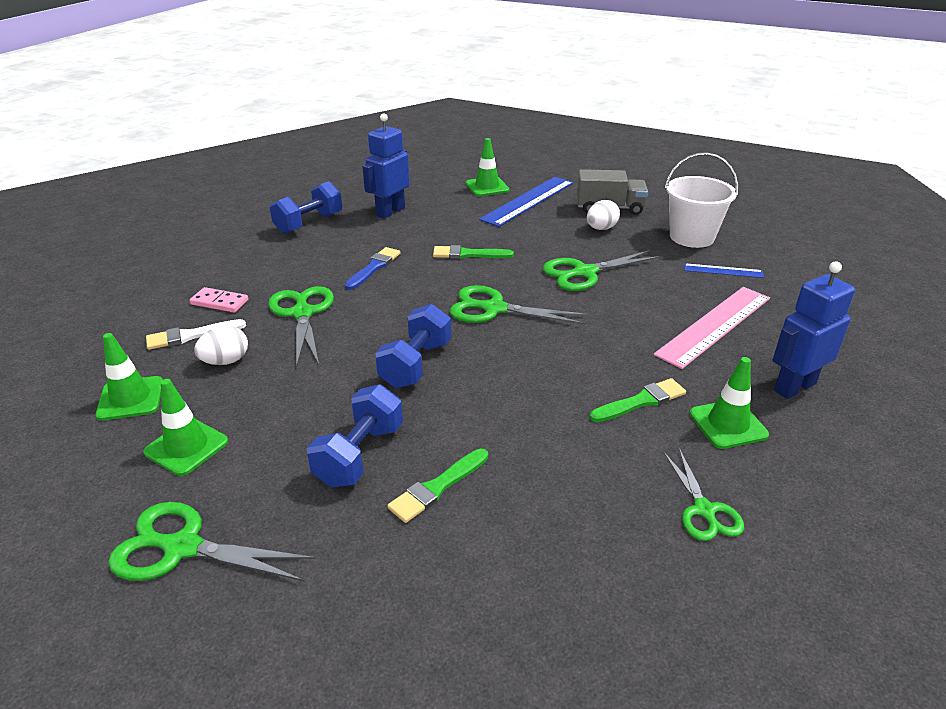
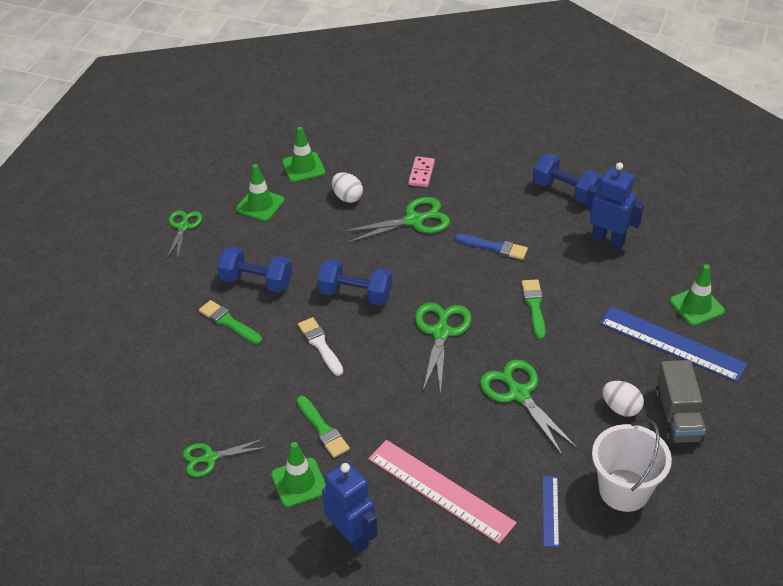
camera: 85 degrees right, 10 degrees up
green scissors [108,502,316,581] -> green scissors [167,210,202,260], size x0.65
white brush [146,319,246,350] -> white brush moved to [298,317,343,376]

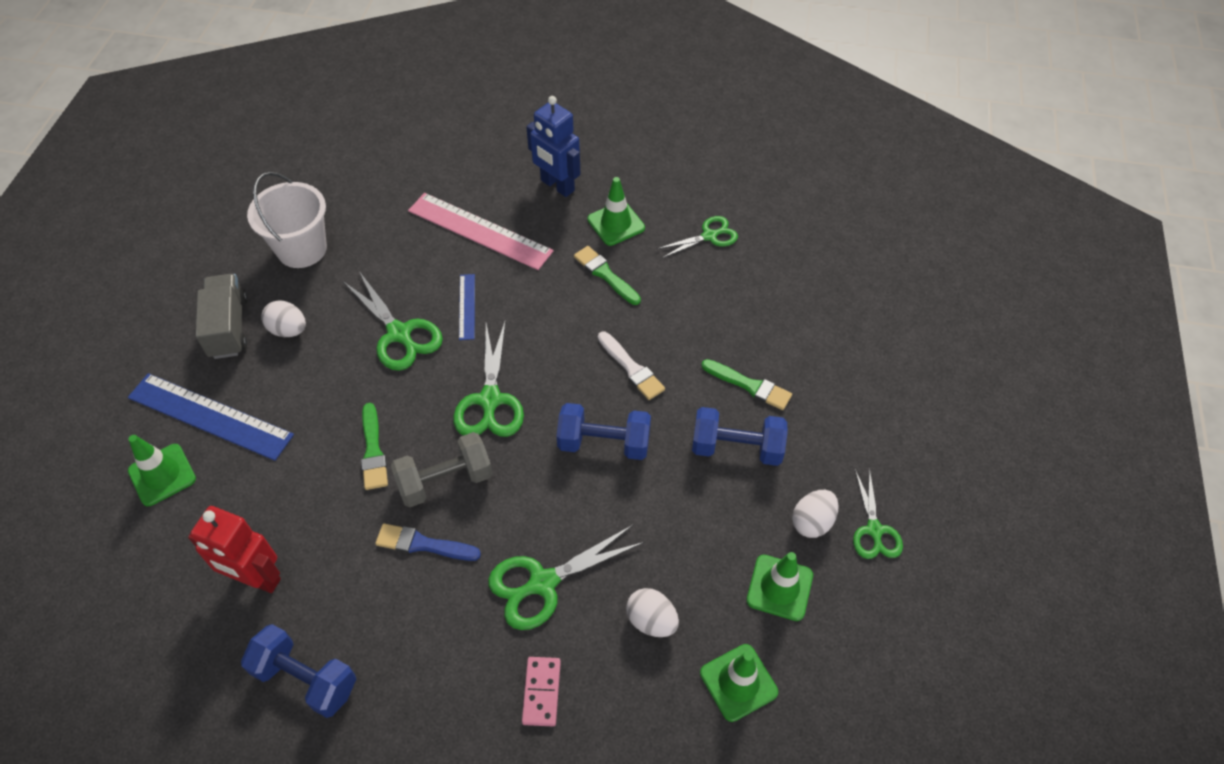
camera: 170 degrees right, 10 degrees up
blue ruler [543,476,559,547] -> blue ruler moved to [459,274,475,340]
blue robot [585,162,644,249] -> red robot [188,506,281,593]
none -> grey dumbbell [391,432,493,507]
none -> white egg [792,490,839,538]

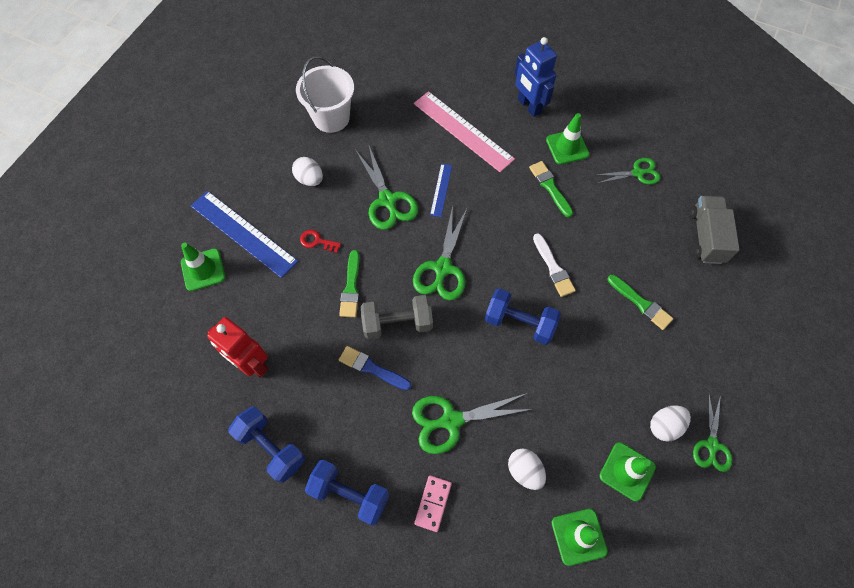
camera: 15 degrees right, 10 degrees up
grey truck [195,274,248,359] -> grey truck moved to [690,196,740,264]
blue dumbbell [692,407,788,466] -> blue dumbbell moved to [305,460,390,526]
none -> red key [300,230,341,253]

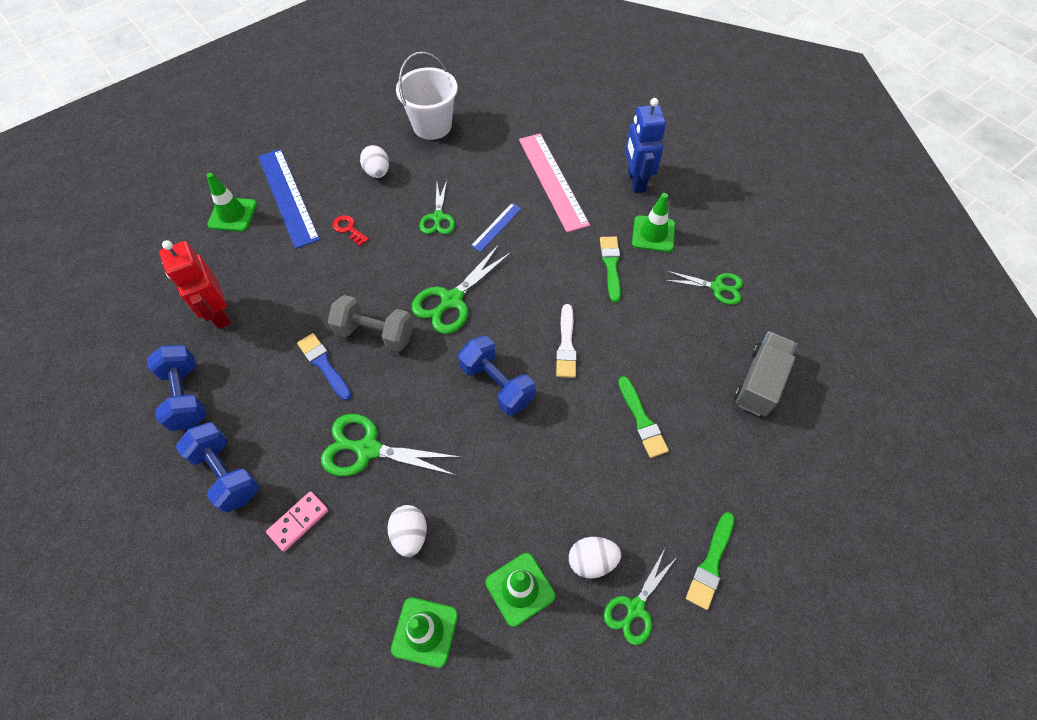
camera: 25 degrees right, 5 degrees down
green brush [339,250,359,317] -> green brush moved to [686,512,734,610]
green scissors [356,146,418,230] -> green scissors [420,180,455,234], size x0.65

